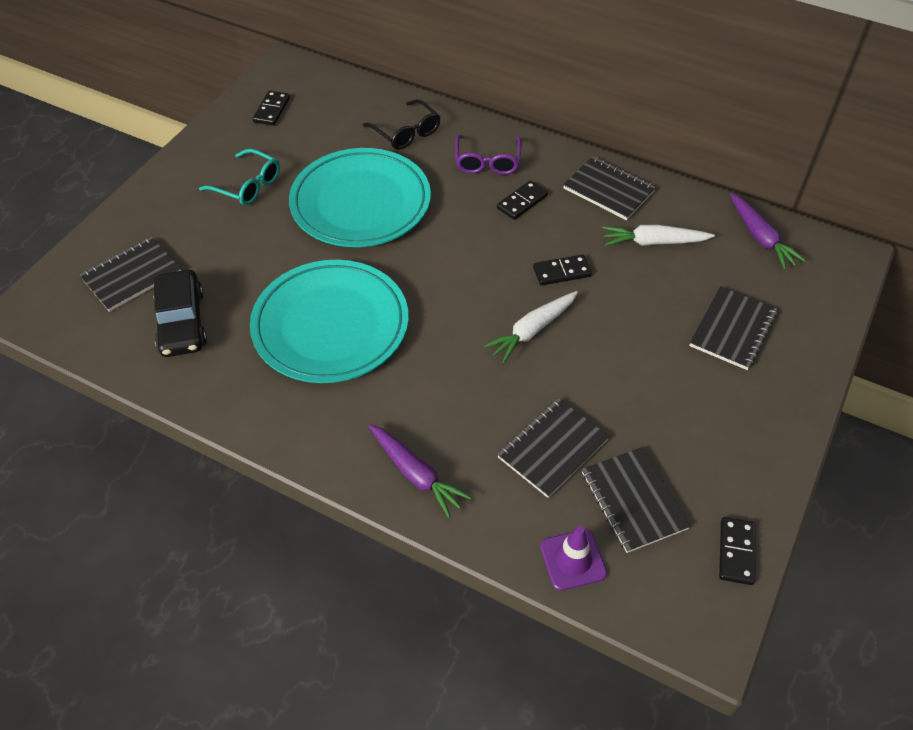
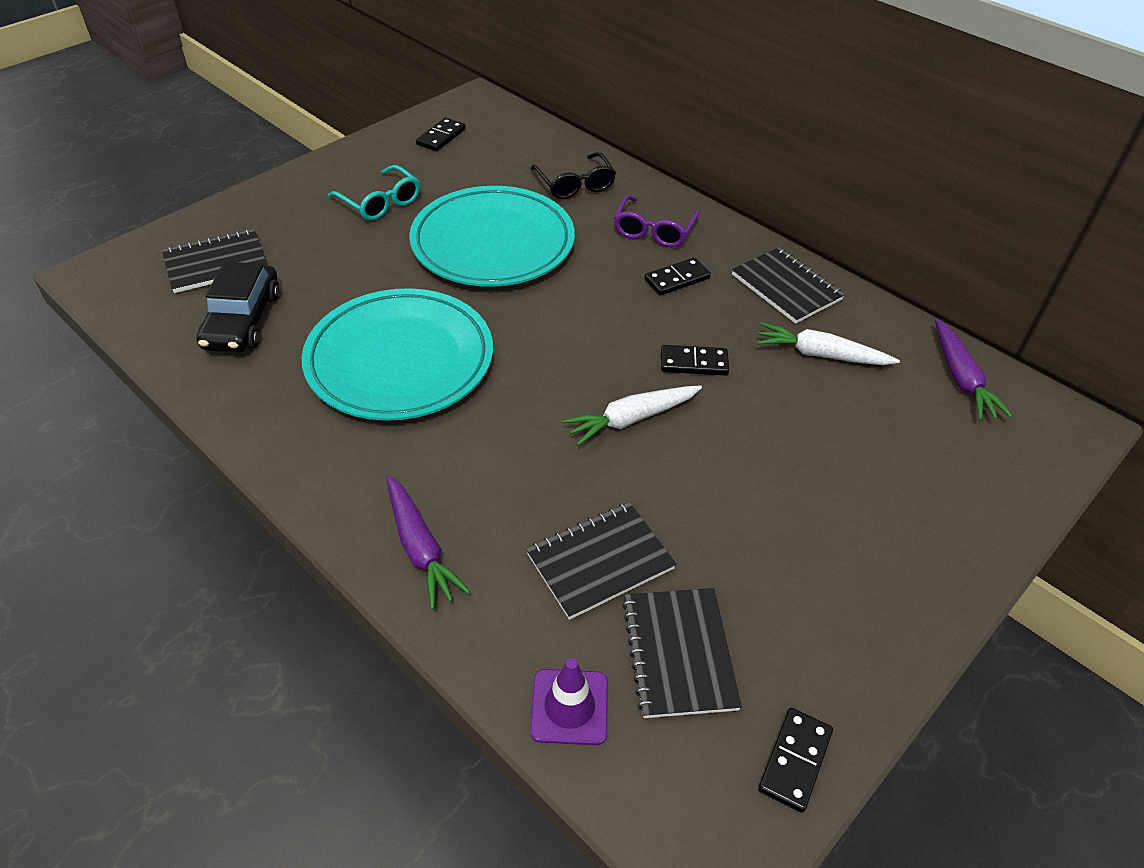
camera: 15 degrees right, 5 degrees down
black notebook [689,286,778,370] -> none

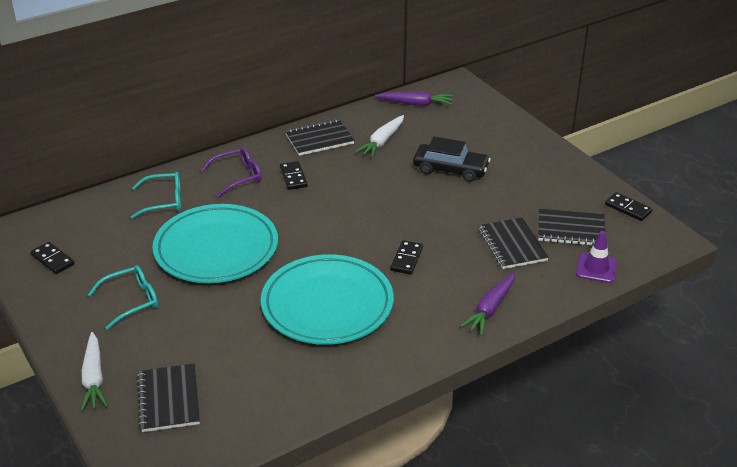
camera: 75 degrees left, 10 degrees down
black car [196,262,280,352] -> black car moved to [413,136,491,182]
purple carrot [386,475,471,609] -> purple carrot turned 135 degrees clockwise [460,272,515,335]
black glasses [530,152,616,199] -> turquoise glasses [131,172,181,219]
white carrot [563,385,702,446] -> white carrot moved to [81,332,108,411]
purple glasses [614,195,700,247] -> purple glasses turned 60 degrees counterclockwise [200,147,262,197]
black domino [661,345,729,376] -> black domino moved to [390,240,423,275]

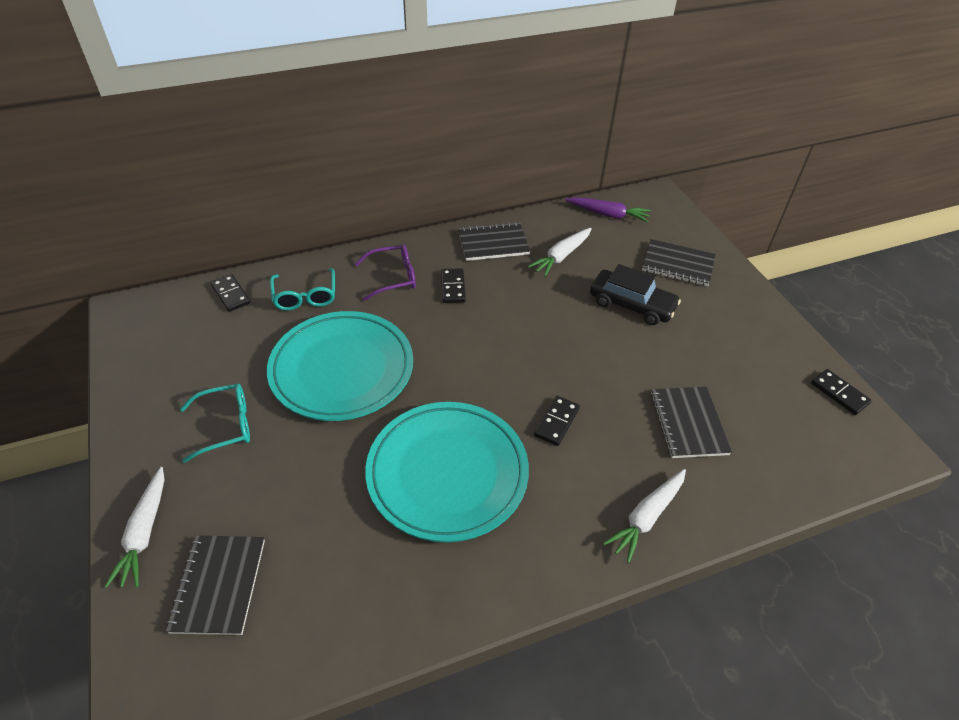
camera: 10 degrees right, 10 degrees up
black domino [31,242,75,274] -> black domino moved to [211,274,251,312]
turquoise glasses [131,172,181,219] -> turquoise glasses turned 75 degrees clockwise [270,268,335,310]
purple carrot [460,272,515,335] -> white carrot [603,469,686,563]
black notebook [538,209,605,246] -> black notebook moved to [642,239,716,286]
purple traffic cone [576,231,617,283] -> none

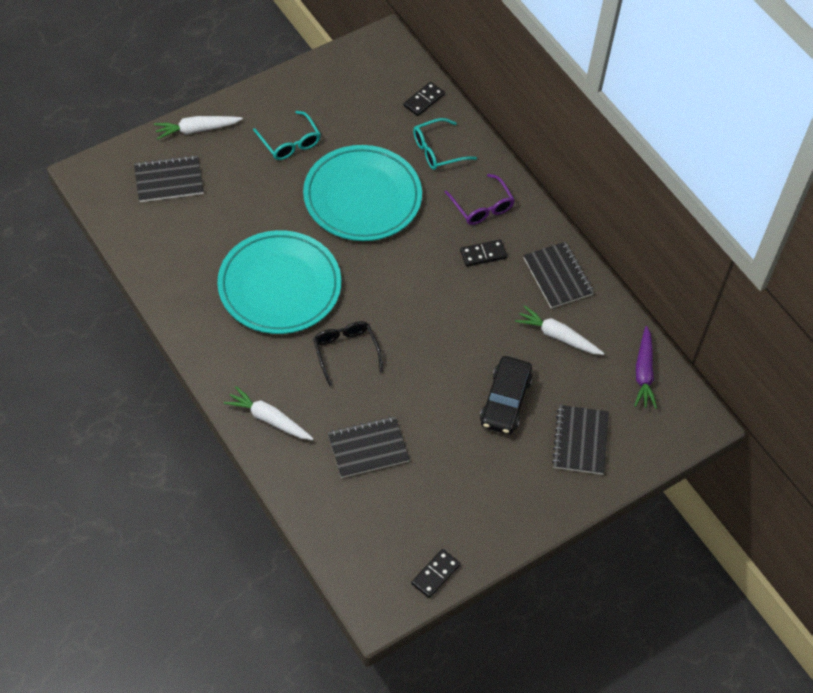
camera: 75 degrees right, 10 degrees up
black domino [534,396,580,446] -> black glasses [313,321,383,386]

